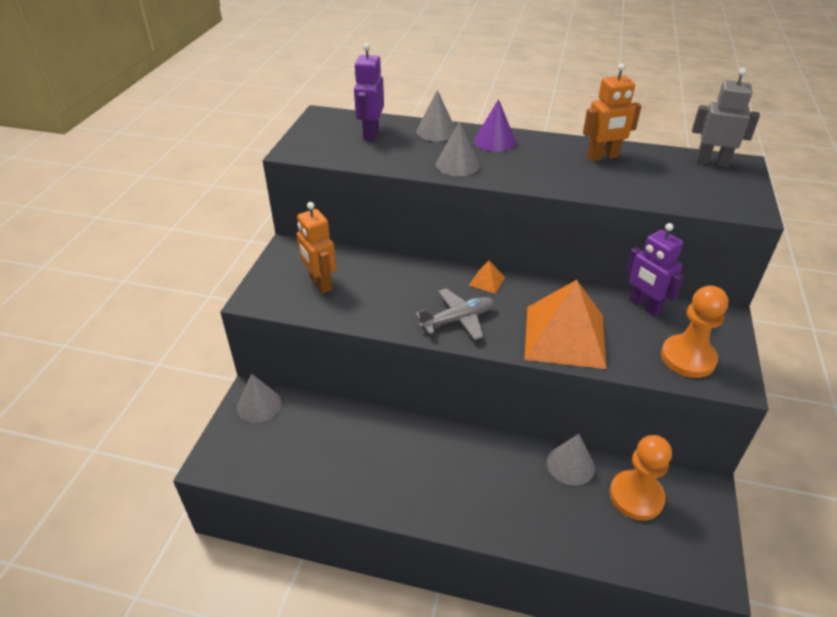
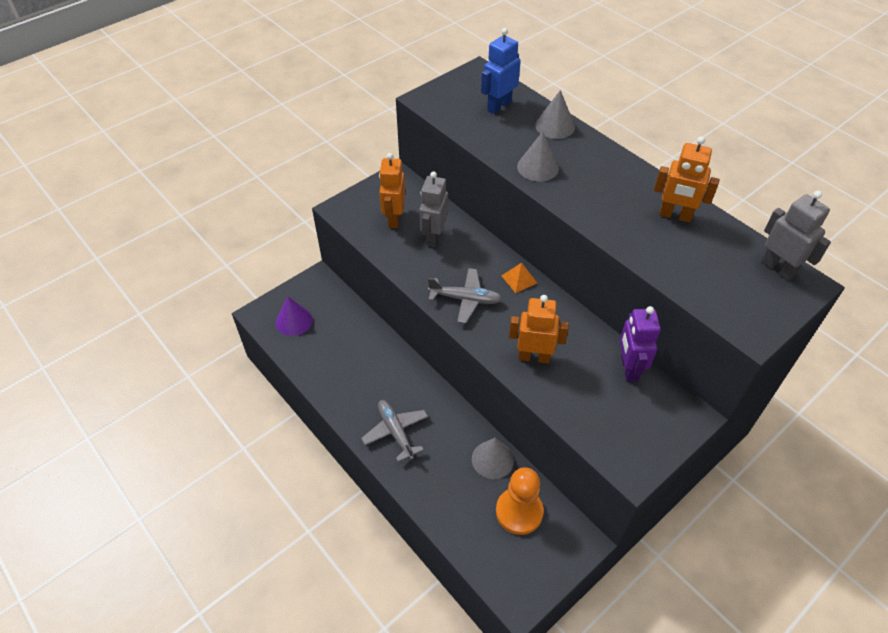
camera: 35 degrees right, 10 degrees up
grey cone [237,374,281,423] -> none
purple robot [354,43,384,141] -> blue robot [481,28,521,114]
purple cone [474,99,516,152] -> purple cone moved to [276,296,313,336]
orange pyramid [524,280,607,369] -> orange robot [509,295,569,364]
orange pawn [661,285,728,378] -> none
none -> grey plane [361,400,428,462]
none -> grey robot [419,171,448,247]

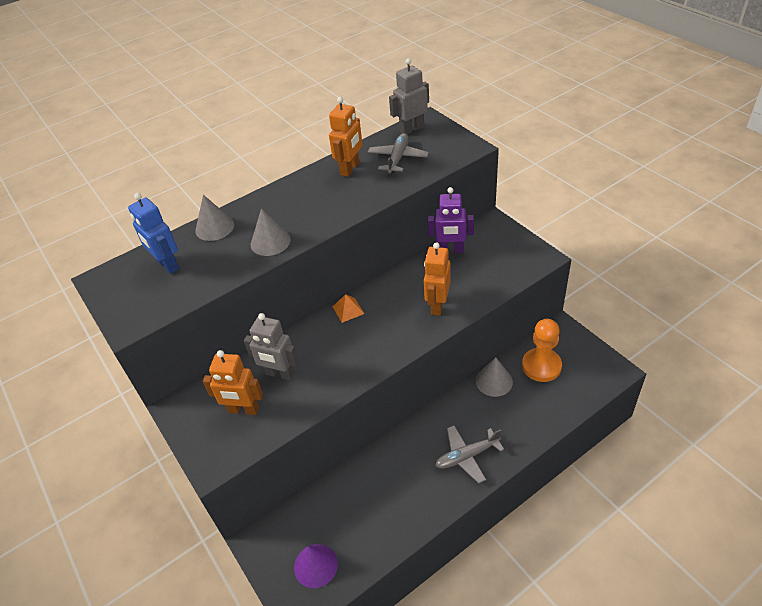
camera: 80 degrees left, 5 degrees down
grey plane [428,268,502,323] -> grey plane moved to [368,133,429,174]

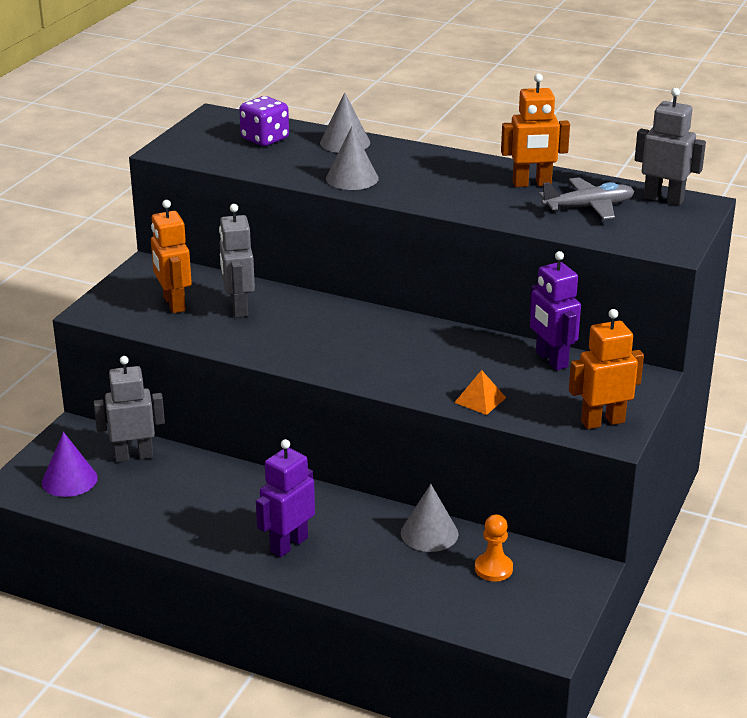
camera: 55 degrees right, 15 degrees down
blue robot [128,193,179,274] -> purple dice [239,96,289,146]
orange pyramid [333,294,364,323] -> orange pyramid moved to [454,370,506,415]
orange robot [424,242,451,316] -> orange robot moved to [569,309,644,429]
grey plane [435,425,504,483] -> purple robot [256,439,315,557]
orange pawn [522,319,562,382] -> orange pawn [475,515,513,582], size x0.60
none -> grey robot [94,356,165,462]

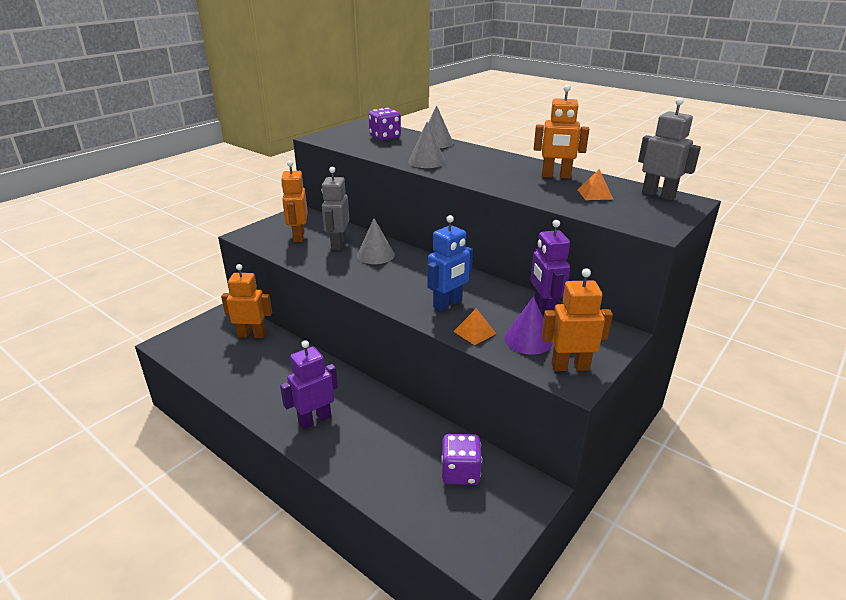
camera: 15 degrees right, 0 degrees up
purple cone [42,432,98,497] -> purple cone moved to [504,296,553,355]
grey robot [94,356,165,462] -> orange robot [221,264,272,338]
grey cone [401,484,459,552] -> grey cone moved to [357,218,395,264]
orange pawn [475,515,513,582] -> purple dice [441,434,482,485]
grey plane [539,177,635,220] -> orange pyramid [577,169,614,200]
none -> blue robot [427,215,473,311]

